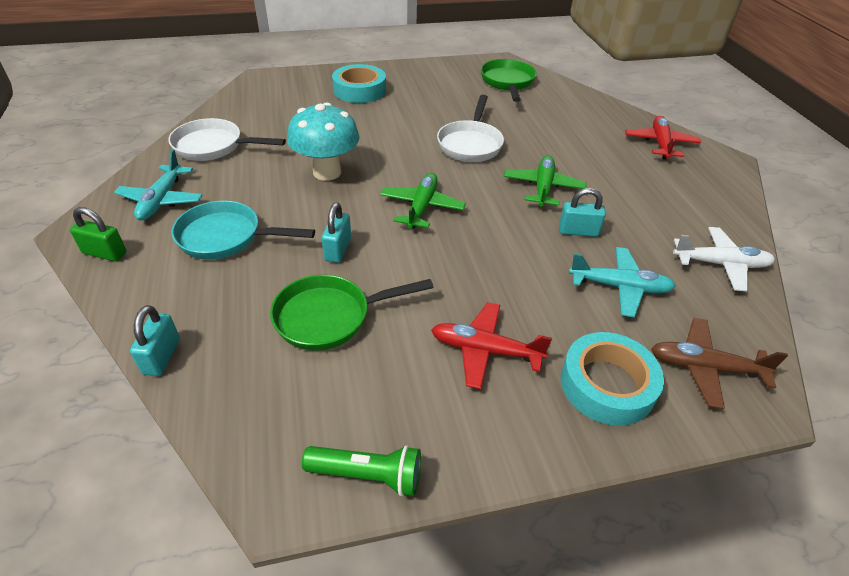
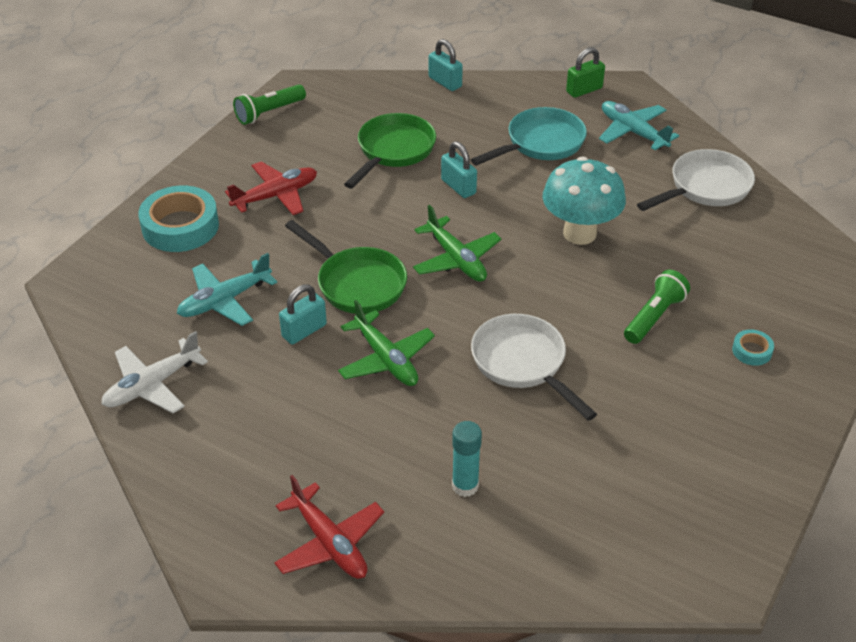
camera: 135 degrees right, 0 degrees up
turquoise tape [332,64,386,103] -> turquoise tape [732,329,774,366], size x0.46
green pan [481,59,537,102] -> green pan moved to [285,220,407,314]
brown plane [651,318,788,409] -> none
none -> turquoise glue stick [452,421,482,497]
none -> green flashlight [624,270,690,344]

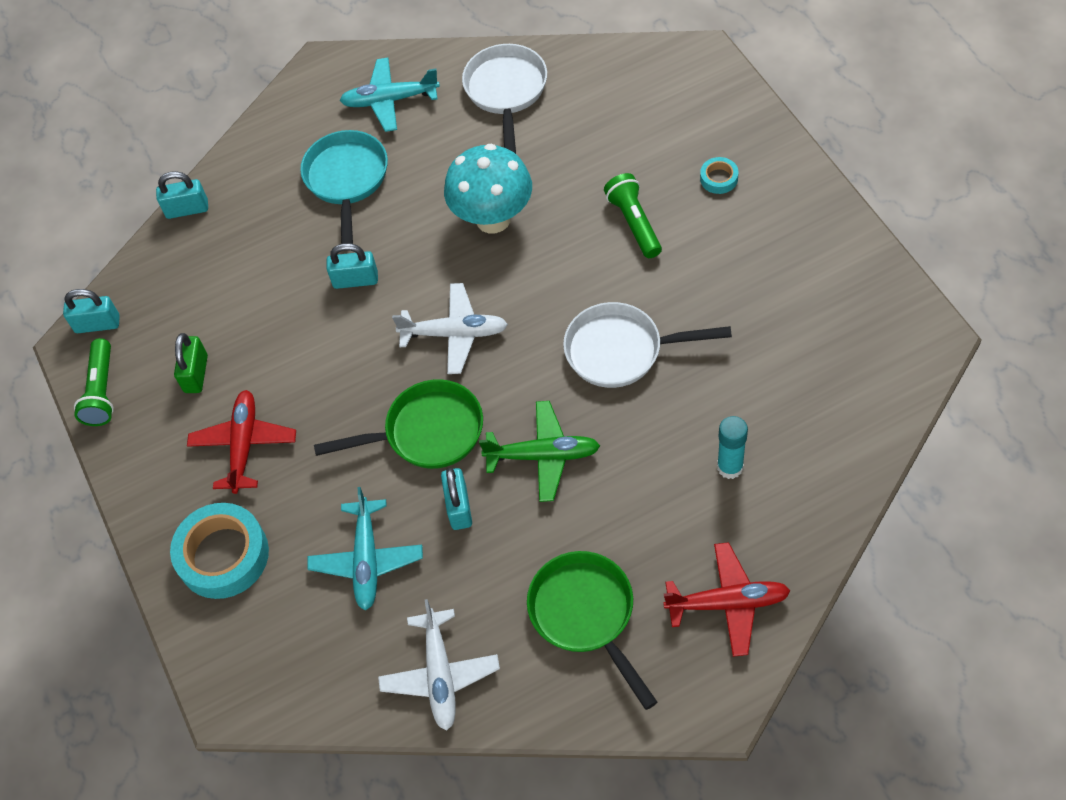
camera: 50 degrees left, 15 degrees up
green pan [344,113,436,189] -> green pan moved to [527,551,657,710]
green plane [413,205,501,282] -> white plane [392,283,508,374]
green padlock [566,47,605,98] -> green padlock moved to [174,333,208,393]
none -> turquoise padlock [63,289,120,333]

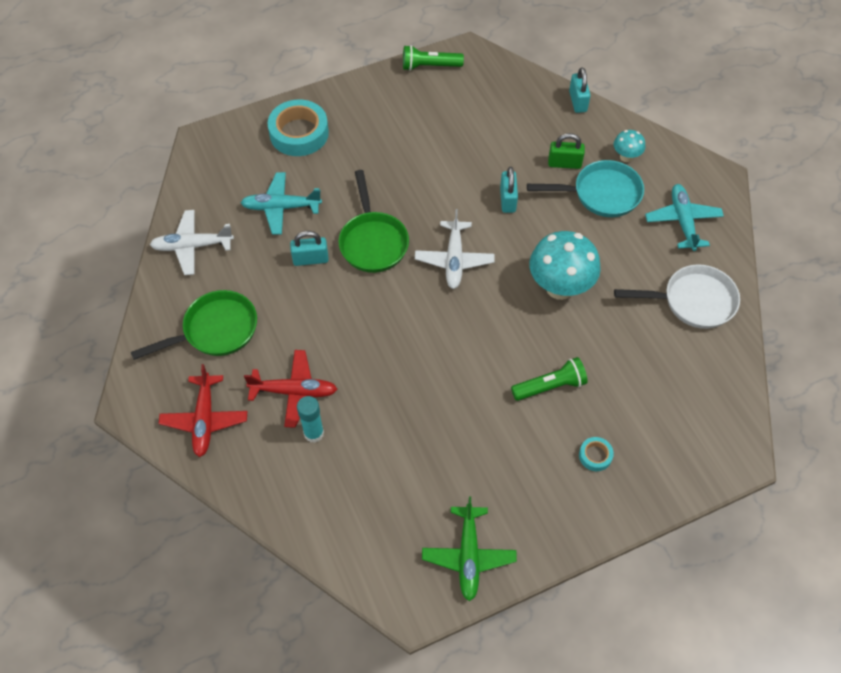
camera: 85 degrees right, 0 degrees up
turquoise padlock [63,289,120,333] -> none
green padlock [174,333,208,393] -> green padlock moved to [548,133,585,169]
red plane [187,390,296,494] -> red plane moved to [244,350,337,428]
green plane [479,401,600,502] -> green plane moved to [422,497,517,601]
white pan [563,302,732,388] -> none
none -> turquoise mushroom [614,130,645,162]

